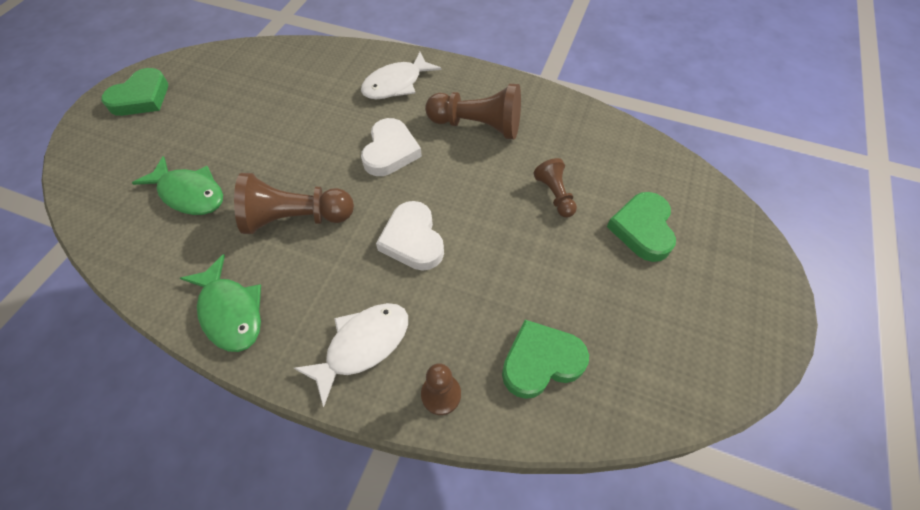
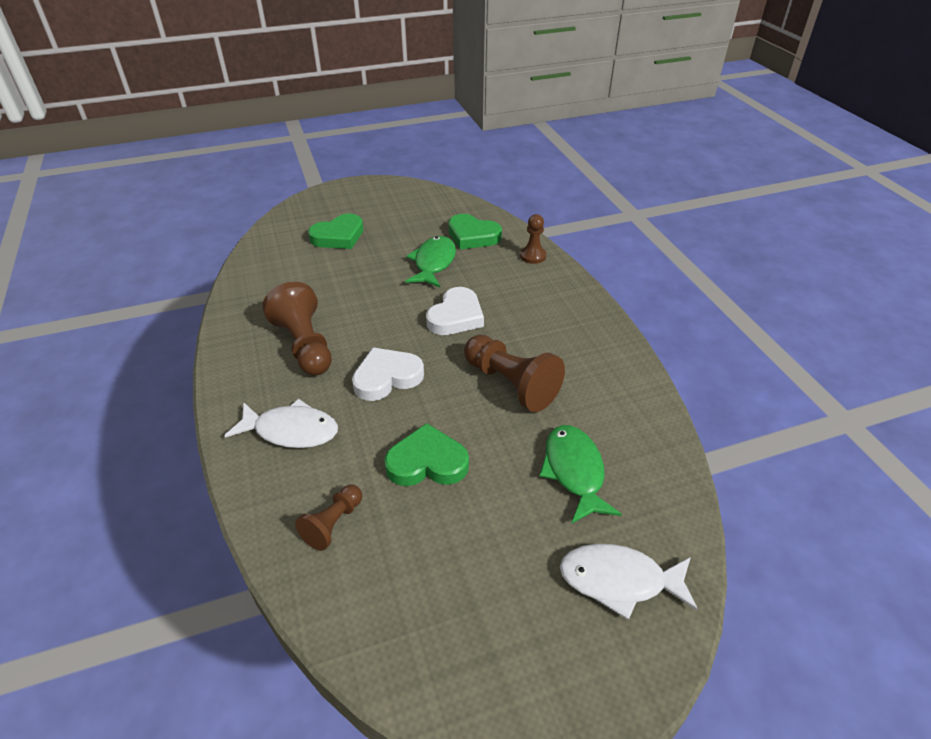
camera: 130 degrees left, 15 degrees down
green heart [101,68,168,116] -> green heart moved to [384,423,469,486]
green fish [180,254,261,352] -> green fish moved to [405,236,456,287]
white fish [294,303,408,407] -> white fish moved to [560,544,698,620]
brown pawn [534,158,577,217] -> brown pawn moved to [295,485,362,551]

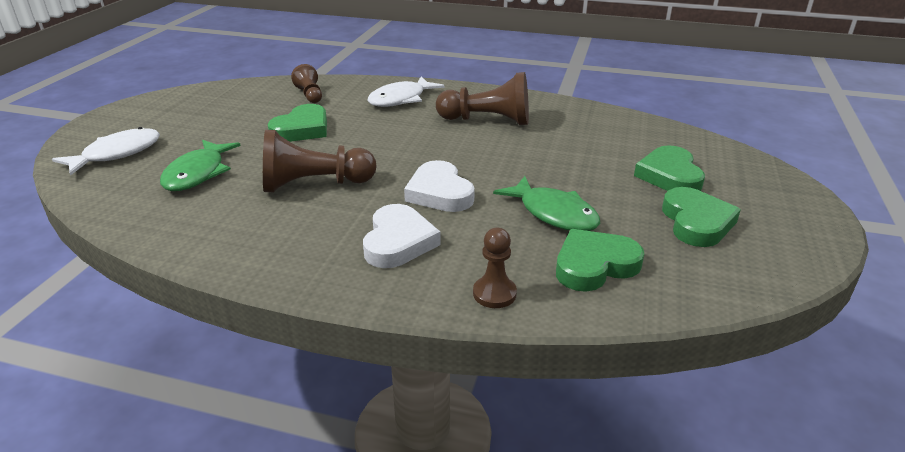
camera: 125 degrees right, 10 degrees down
white heart [352,347,424,401] -> white heart moved to [363,204,441,268]
green fish [539,425,622,524] -> green fish turned 75 degrees clockwise [160,140,241,191]
none -> green heart [662,187,741,247]

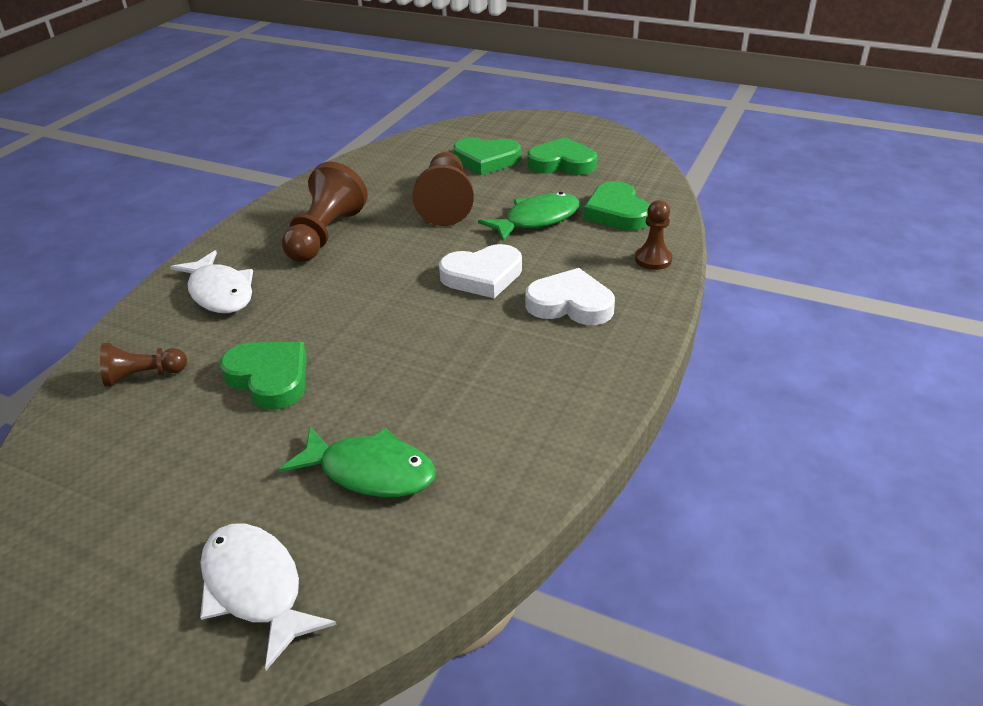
camera: 80 degrees left, 5 degrees up
brown pawn [263,130,377,192] -> brown pawn moved to [412,152,474,226]

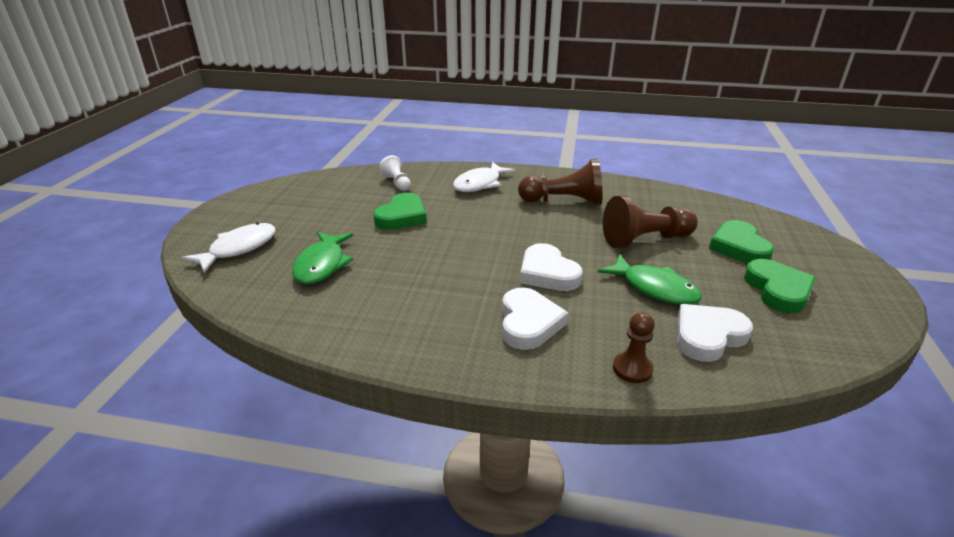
camera: 75 degrees right, 5 degrees down
brown pawn [100,343,187,387] -> white pawn [379,155,411,191]
green heart [583,181,650,231] -> white heart [677,304,753,362]

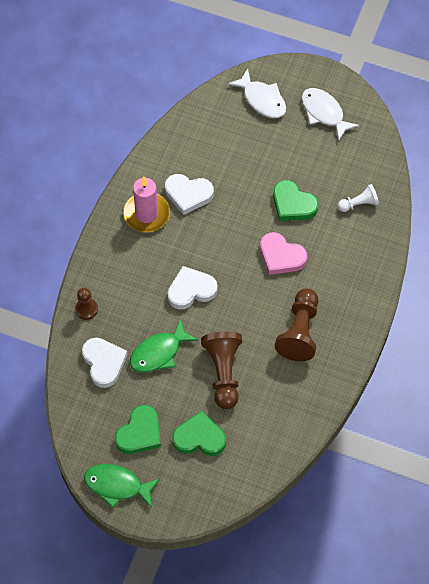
camera: 100 degrees right, 30 degrees up
green fish [292,232,354,284] -> green fish moved to [84,464,160,508]
white fish [453,162,516,192] -> white fish moved to [302,88,360,140]
white heart [502,288,569,350] -> white heart moved to [165,174,214,215]
green heart [744,259,816,313] -> green heart turned 60 degrees counterclockwise [115,405,161,454]
none -> pink candle [123,176,170,232]
none -> pink heart [260,232,307,275]

